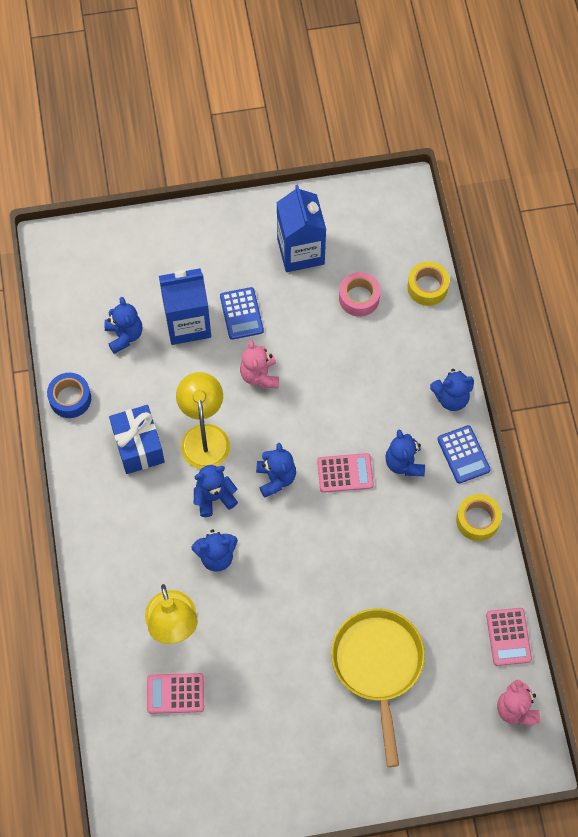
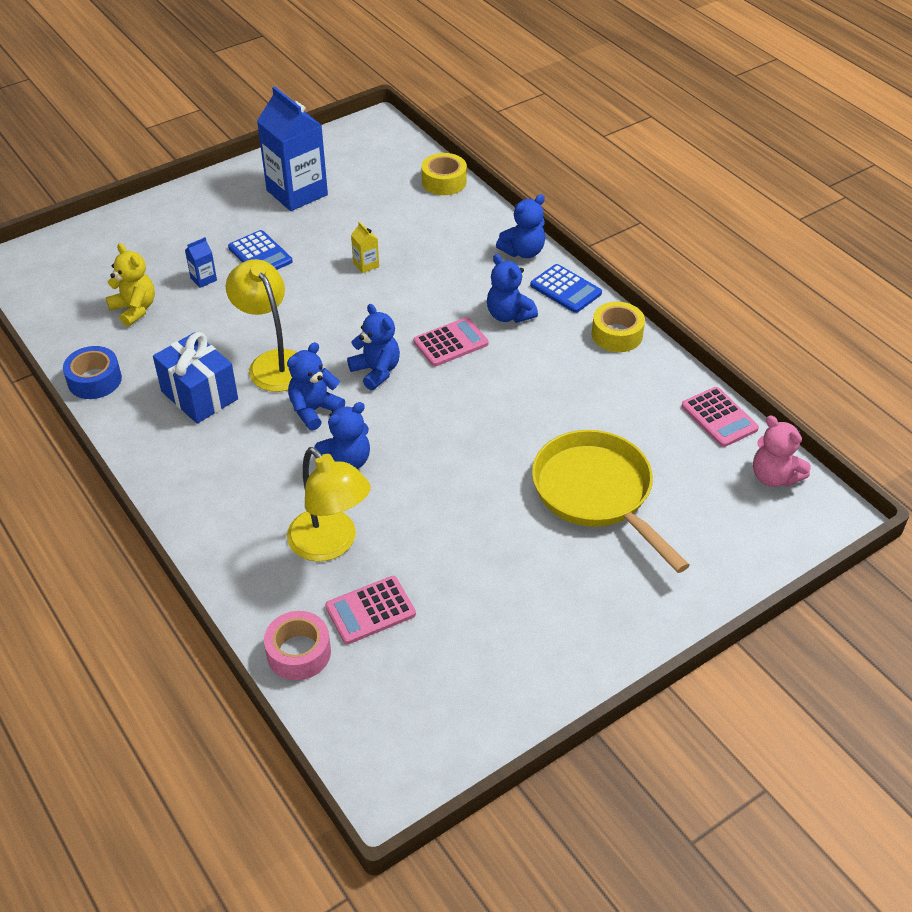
camera: 25 degrees left, 20 degrees down
blue teddy bear [104,297,142,354] -> yellow teddy bear [106,243,155,327]
blue carton [159,268,211,345] -> blue carton [185,237,217,288], size x0.41
pink teddy bear [240,340,279,388] -> none
pink tape [339,272,381,317] -> pink tape moved to [264,611,331,680]
none -> yellow carton [351,222,379,273]

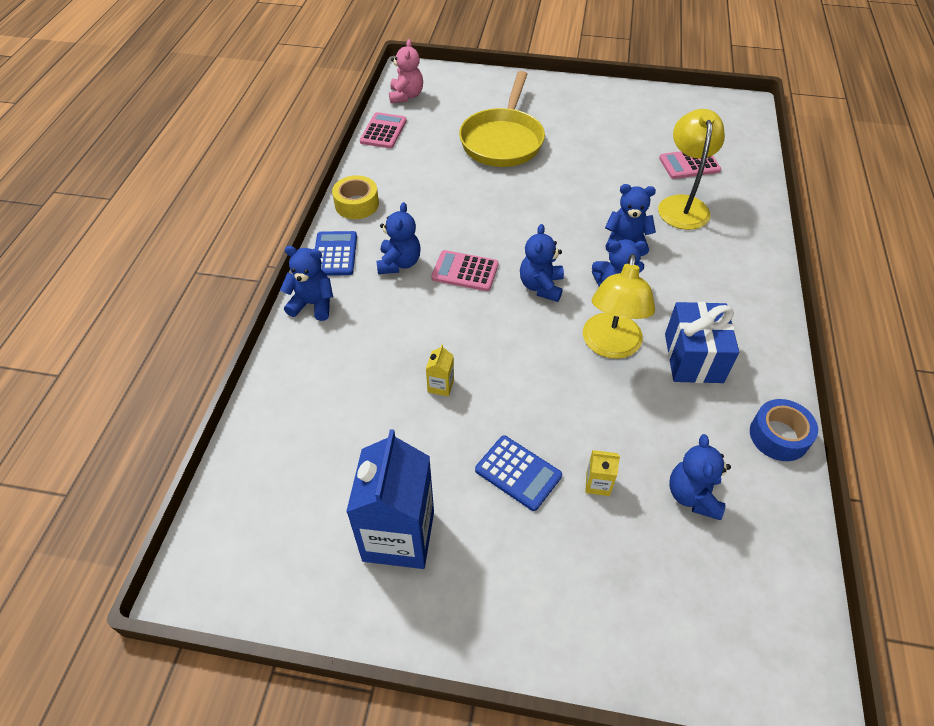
camera: 135 degrees left, 5 degrees up
yellow teddy bear [106,243,155,327] -> blue teddy bear [669,434,731,520]
blue carton [185,237,217,288] -> yellow carton [585,450,620,496]
blue calculator [228,230,293,270] -> blue calculator turned 120 degrees clockwise [475,435,562,511]
pink tape [264,611,331,680] -> none
pink calculator [325,576,416,644] -> pink calculator turned 150 degrees clockwise [659,151,721,179]
yellow tape [422,153,467,195] -> none

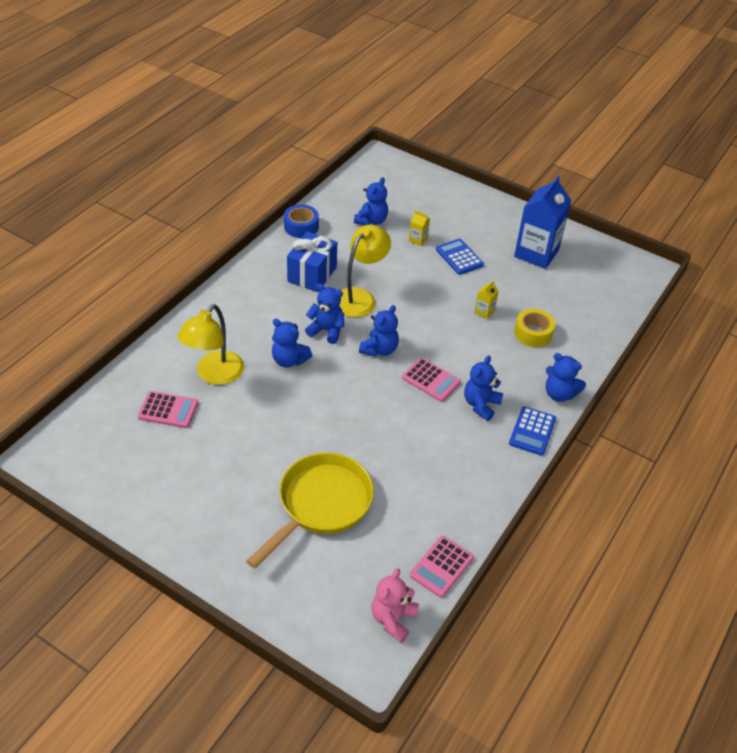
camera: 160 degrees left, 5 degrees down
yellow tape [332,175,379,219] -> yellow tape moved to [514,309,555,347]

